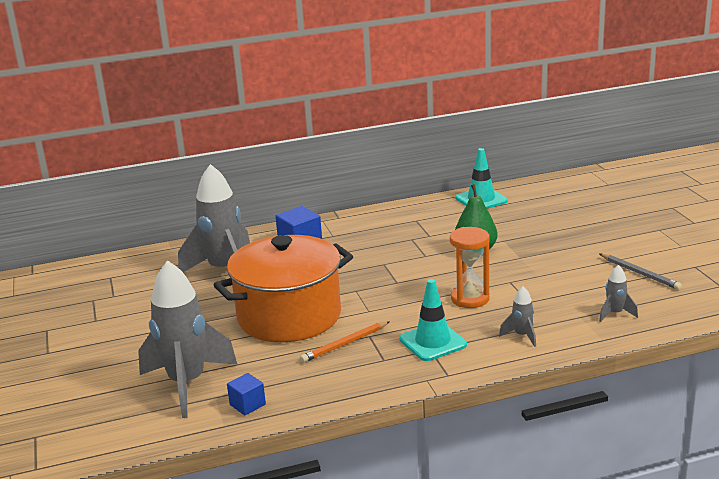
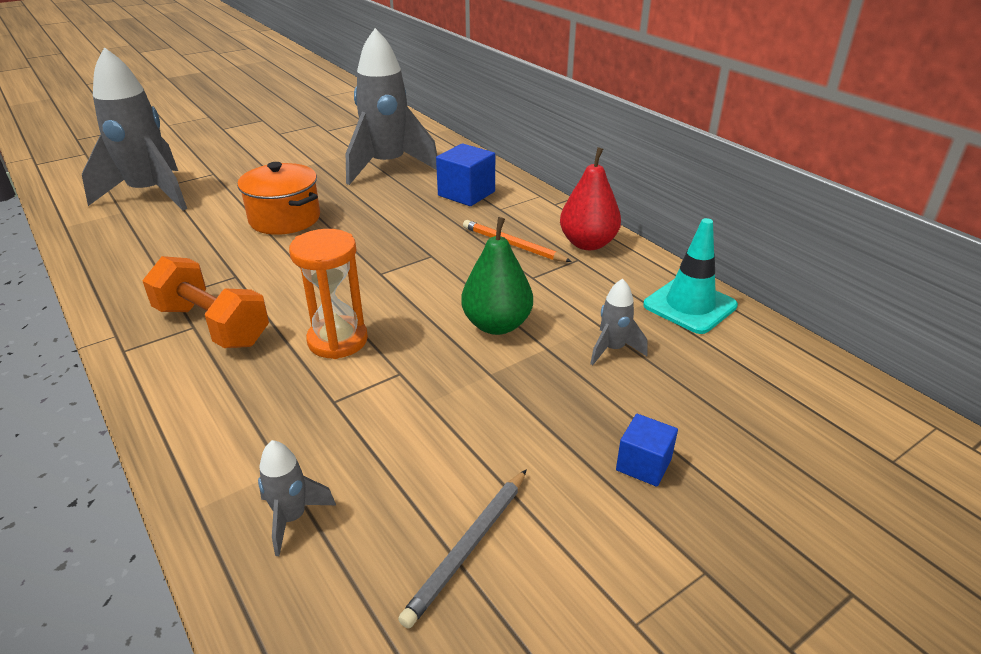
camera: 70 degrees right, 10 degrees up
orange pot [214,235,353,342] -> orange pot [237,162,320,235], size x0.57
blue cube [227,373,266,415] -> blue cube moved to [616,414,678,487]
orange pencil [300,321,390,363] -> orange pencil moved to [463,220,572,262]
turquoise traffic cone [399,279,467,361] -> orange dumbbell [142,256,269,348]
grey rocket [499,286,536,347] -> grey rocket moved to [590,278,648,365]
none -> red pear [560,147,621,250]

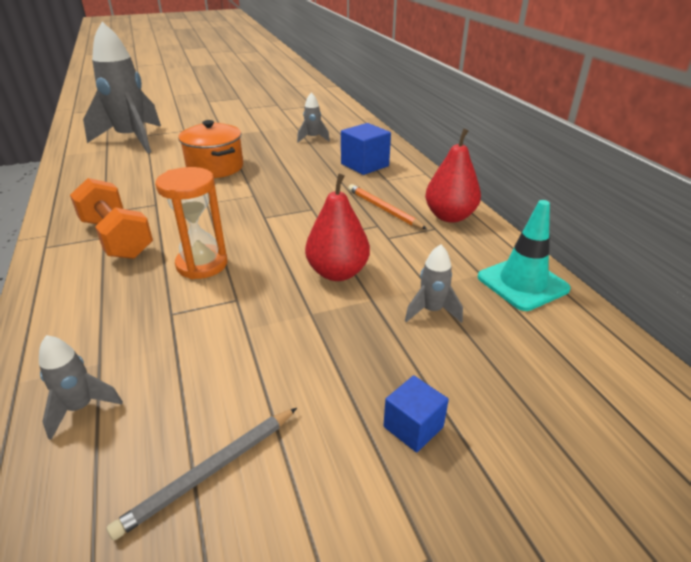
camera: 15 degrees right, 0 degrees up
grey rocket [346,28,437,185] -> grey rocket [297,92,330,143], size x0.43
green pear [461,217,533,335] -> red pear [305,174,370,281]

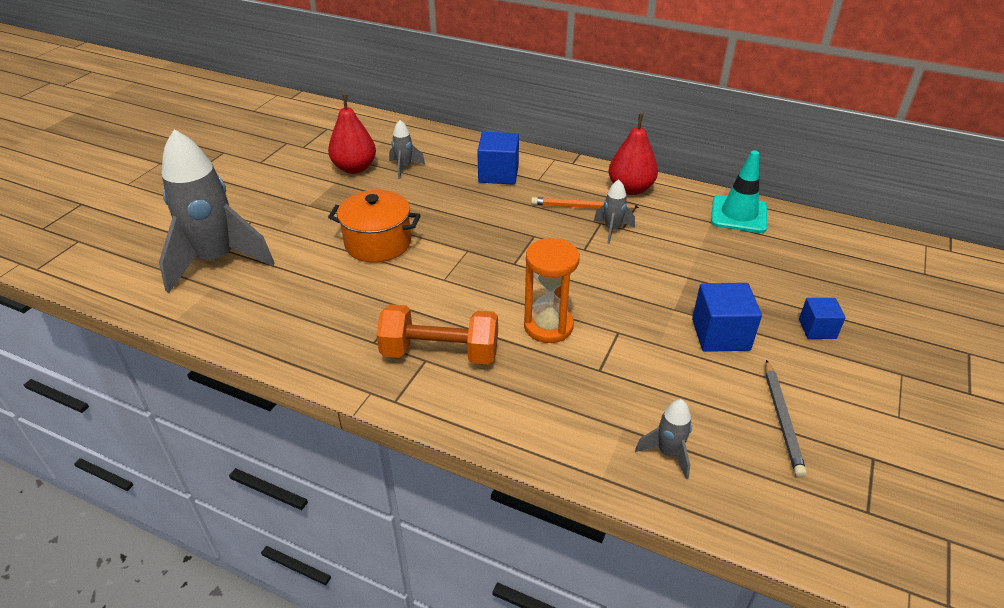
camera: 45 degrees left, 5 degrees up
red pear [305,174,370,281] -> red pear moved to [328,95,376,174]
grey rocket [405,244,463,323] -> grey rocket moved to [594,179,635,244]
none -> blue cube [692,283,762,352]

